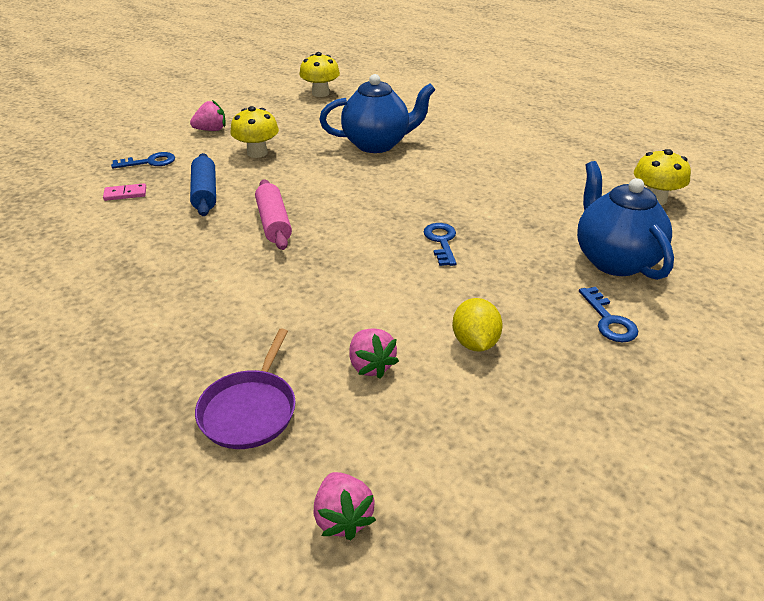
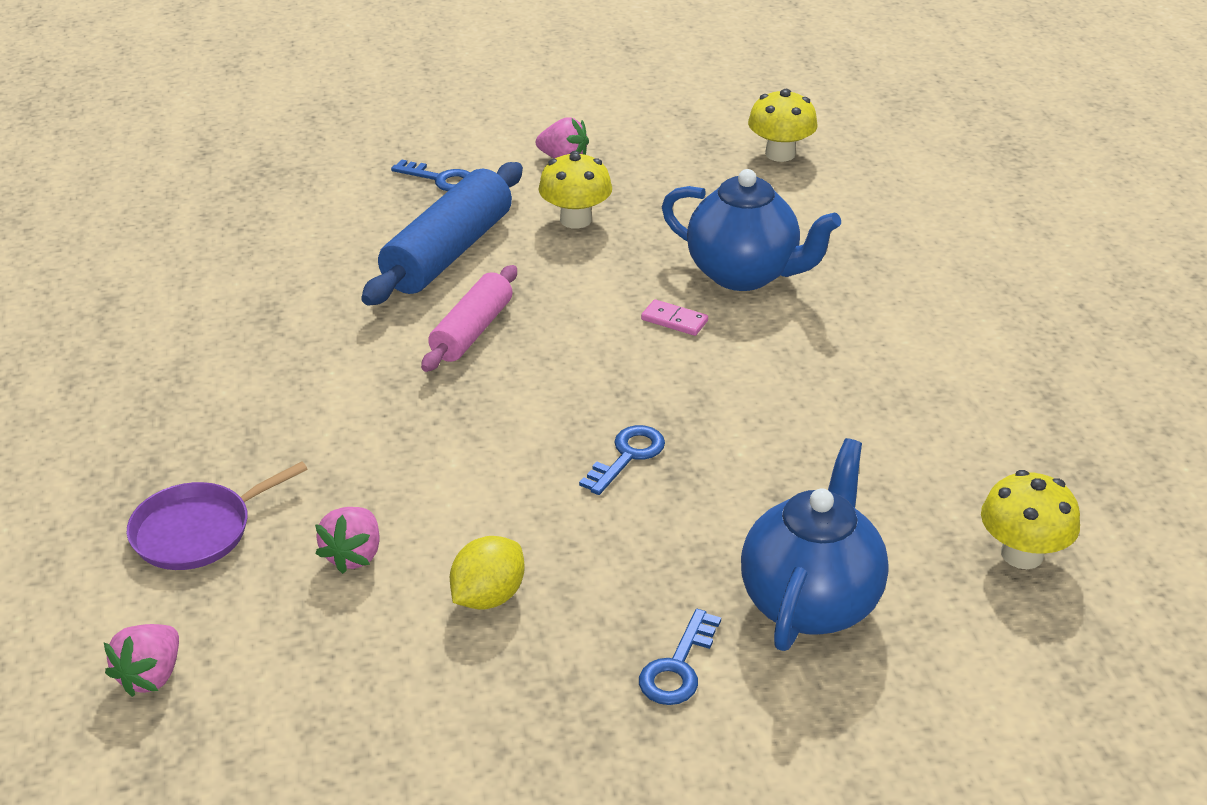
camera: 40 degrees right, 0 degrees up
pink domino [103,183,146,201] -> pink domino moved to [641,299,708,336]
blue rolling pin [190,153,216,216] -> blue rolling pin [361,162,523,306], size x1.58

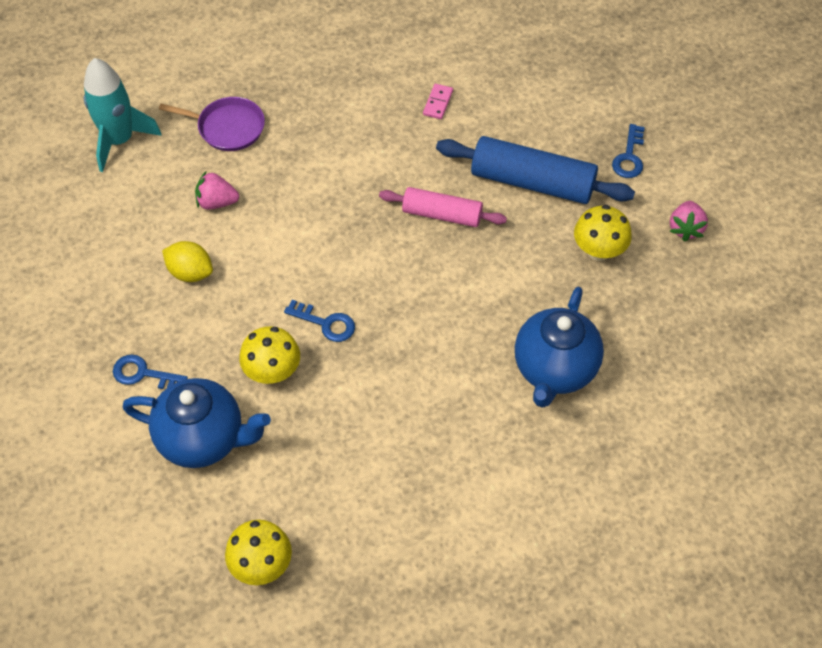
camera: 80 degrees right, 20 degrees up
pink strawberry [104,624,179,697] -> turquoise rocket [84,58,162,172]
purple pan [127,461,308,570] -> purple pan turned 150 degrees clockwise [159,97,265,151]
pink domino [641,299,708,336] -> pink domino moved to [423,84,453,119]
yellow mushroom [748,89,818,162] -> yellow mushroom moved to [239,326,300,384]

